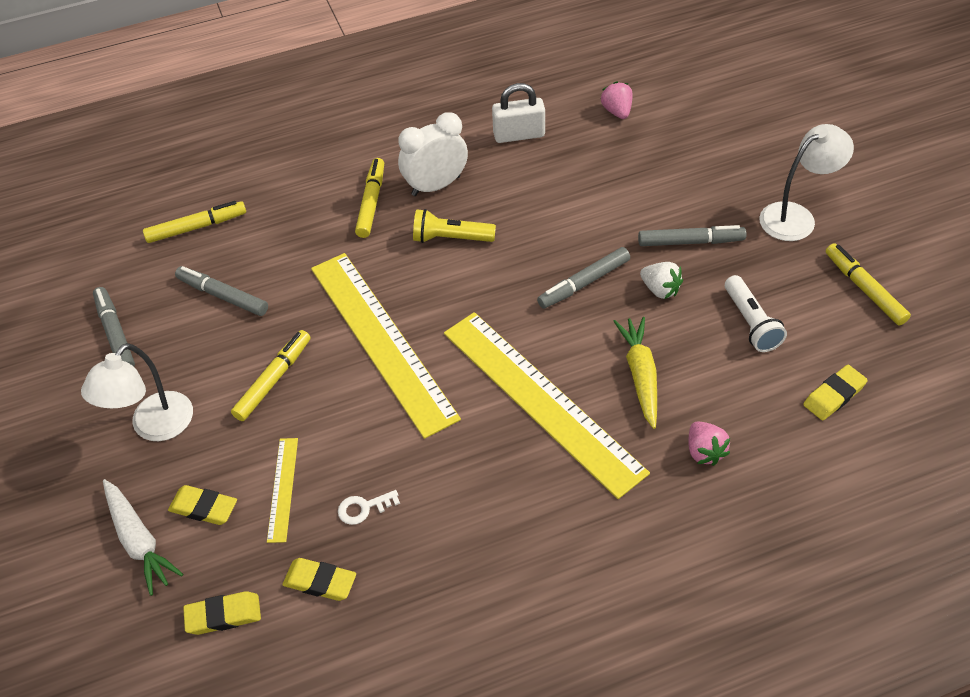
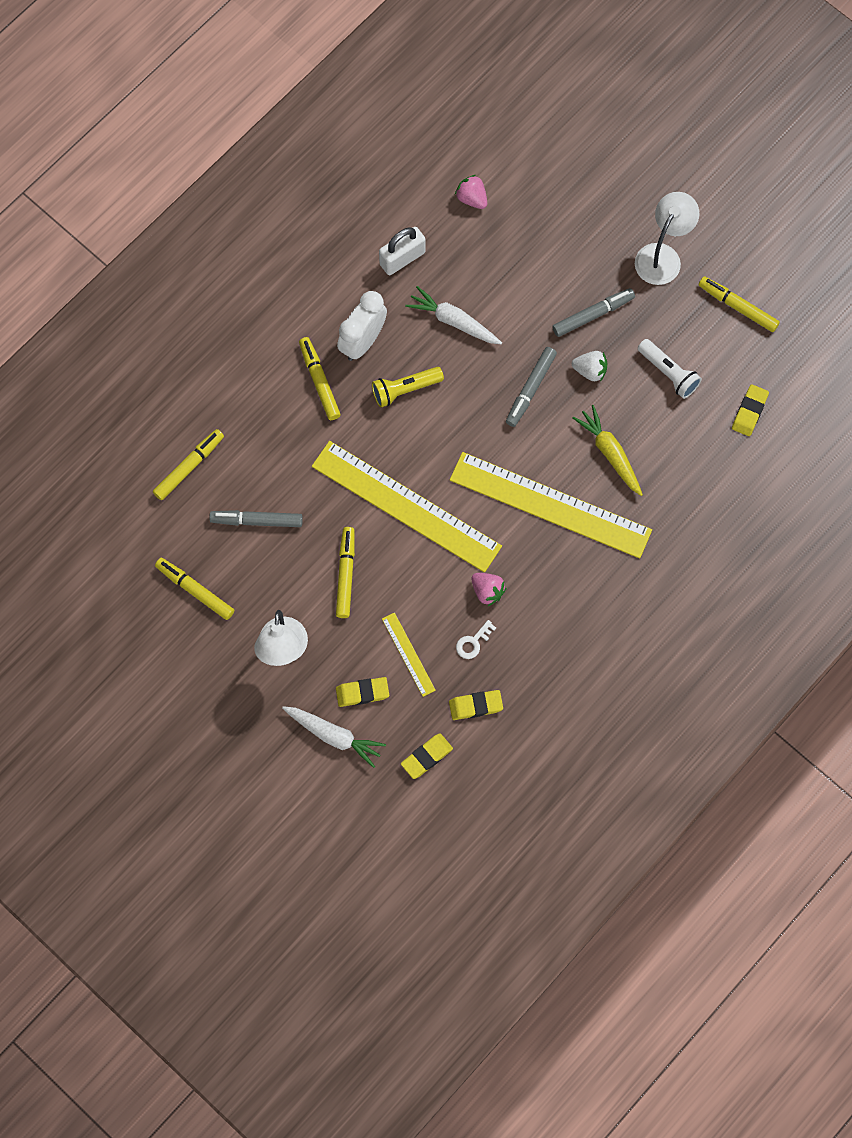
camera: 30 degrees left, 20 degrees up
grey marker [93,287,135,366] -> yellow marker [155,558,234,620]
pink strawberry [688,421,730,466] -> pink strawberry moved to [471,573,506,606]
none -> white carrot [405,286,502,345]

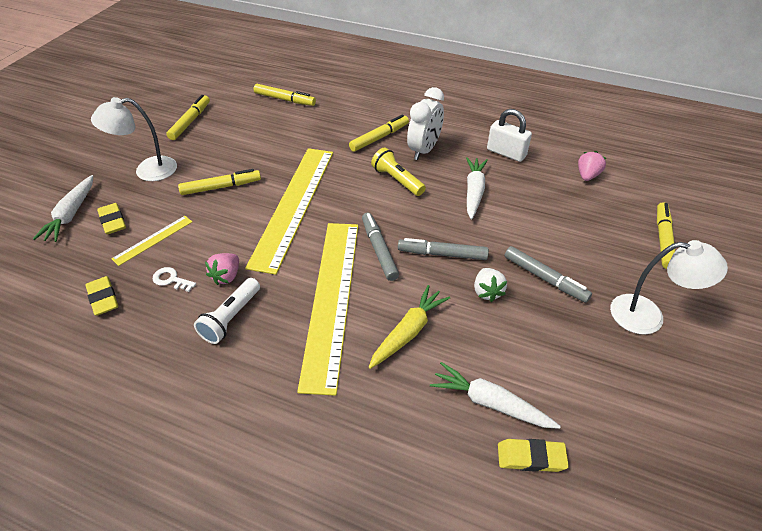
camera: 70 degrees right, 25 degrees down
grey marker [209,510,303,527] -> grey marker moved to [362,213,399,281]
white clock [337,291,387,361] -> white clock turned 105 degrees clockwise [407,87,444,160]
yellow eraser [401,734,453,779] -> none
white flashlight [638,339,702,399] -> white flashlight moved to [194,278,260,344]
yellow marker [699,277,780,332] -> yellow marker moved to [657,202,675,269]
none -> white carrot [430,362,561,429]

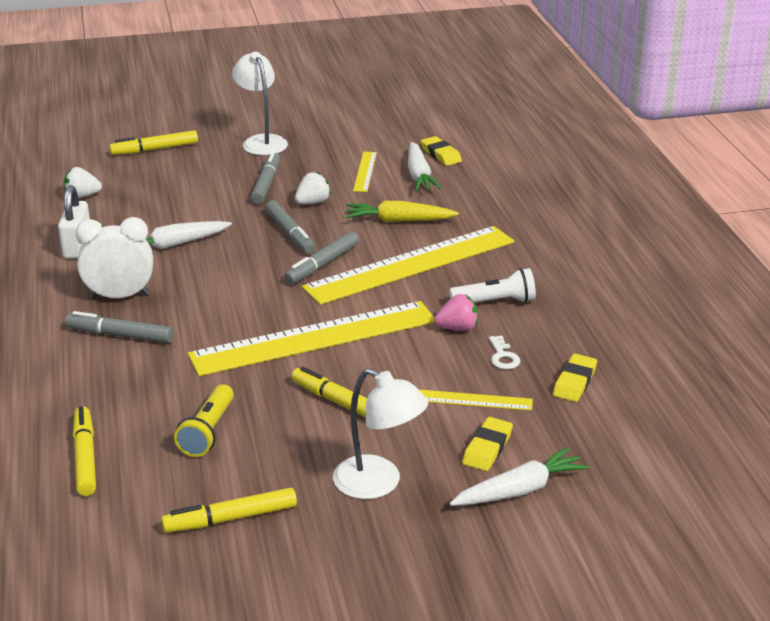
camera: 125 degrees left, 15 degrees down
yellow marker [349,115,409,152] -> grey marker [65,311,173,343]
yellow flashlight [371,148,426,196] -> yellow flashlight moved to [174,384,234,457]
pink strawberry [578,151,607,181] -> white strawberry [64,167,102,198]
none -> yellow ruler [353,152,377,192]

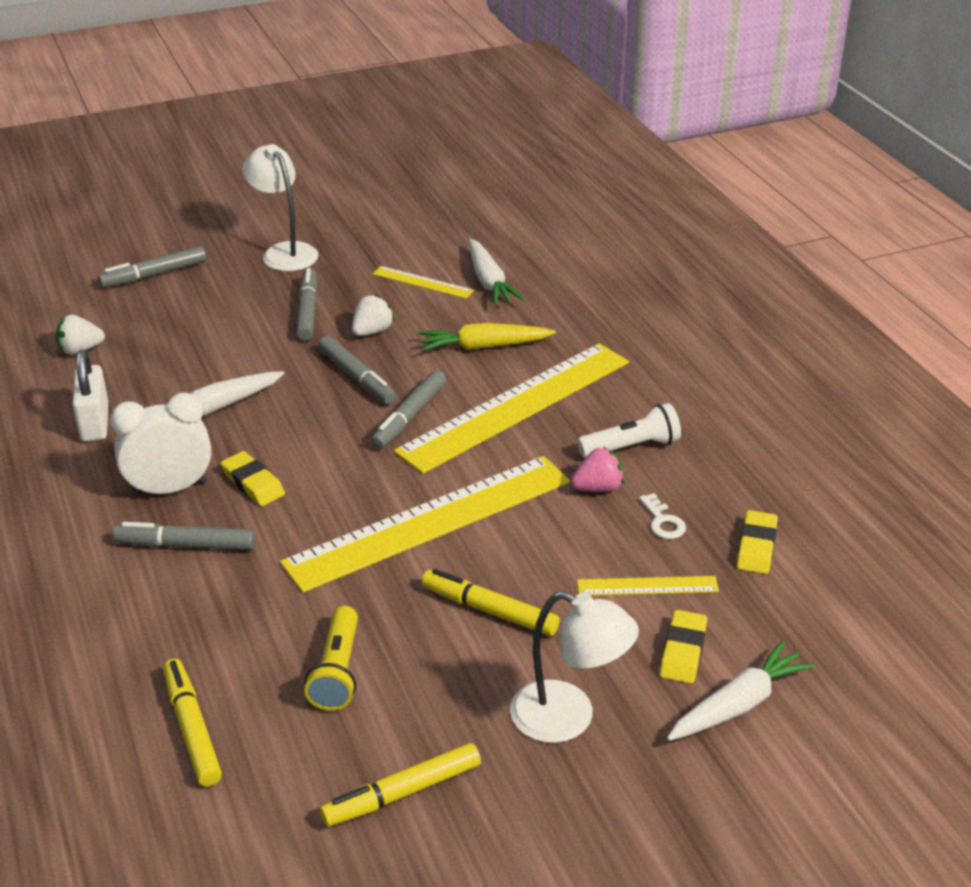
camera: 10 degrees left, 5 degrees up
yellow marker [109,130,198,155] -> grey marker [98,246,206,288]
yellow ruler [353,152,377,192] -> yellow ruler turned 60 degrees counterclockwise [373,266,474,299]
yellow eraser [421,136,462,166] -> yellow eraser moved to [220,451,285,506]

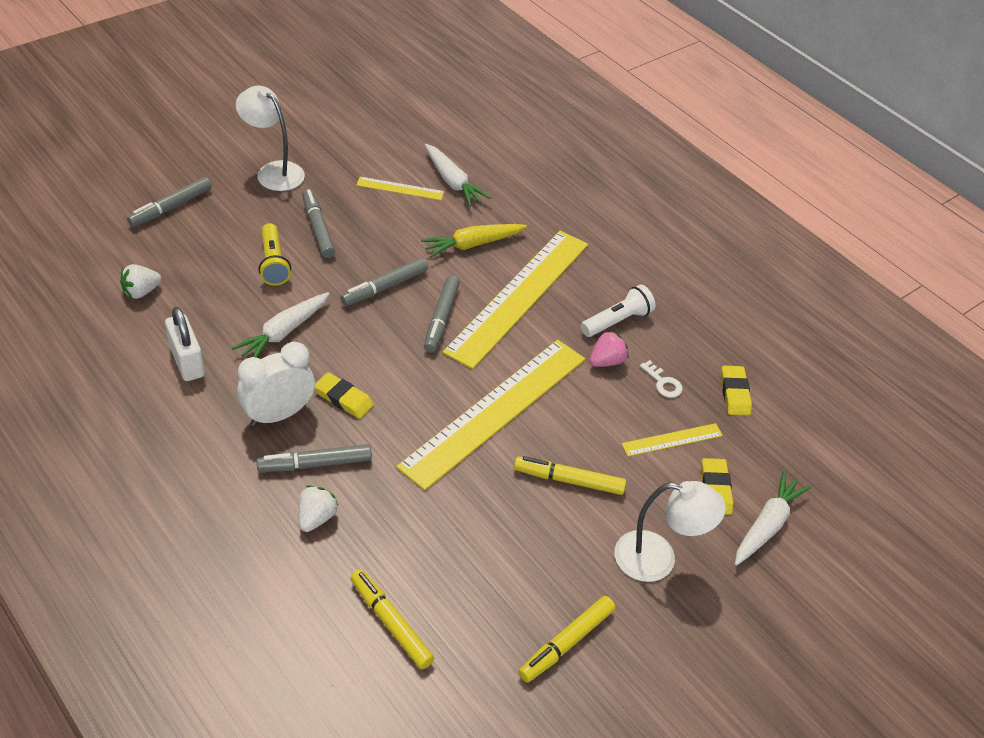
camera: 20 degrees left, 10 degrees up
yellow flashlight [305,606,358,711] -> yellow flashlight moved to [259,223,291,286]
grey marker [318,336,396,404] -> grey marker turned 105 degrees clockwise [340,258,428,306]
white strawberry [352,294,395,336] -> white strawberry moved to [298,485,339,532]

